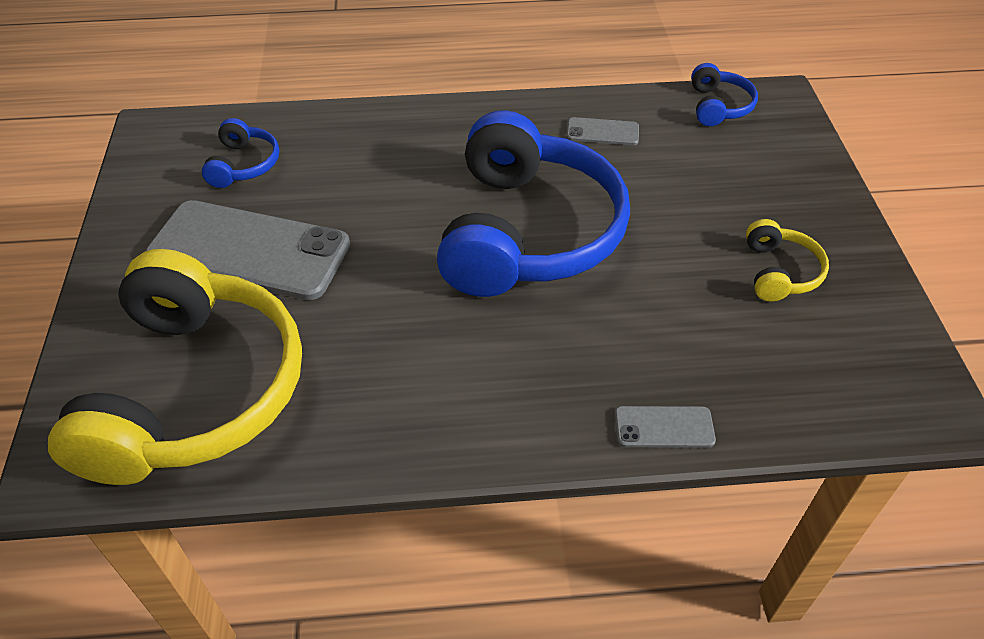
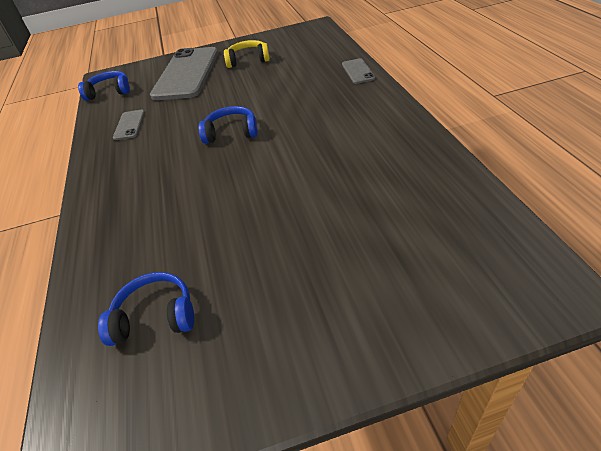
camera: 95 degrees left, 5 degrees down
yellow headphones [48,249,302,485] -> none
grey phone [146,200,350,300] -> grey phone moved to [150,47,218,100]
blue headphones [437,110,630,297] -> blue headphones [198,106,258,144], size x0.42

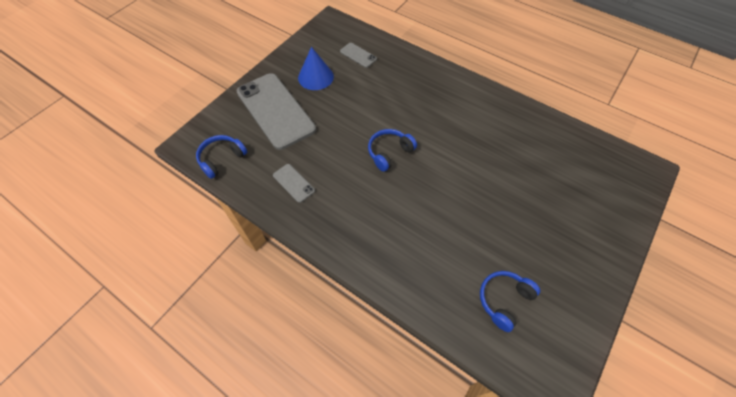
camera: 45 degrees left, 15 degrees up
yellow headphones [224,40,270,68] -> blue cone [298,47,334,90]
grey phone [342,58,375,84] -> grey phone moved to [340,43,377,68]

